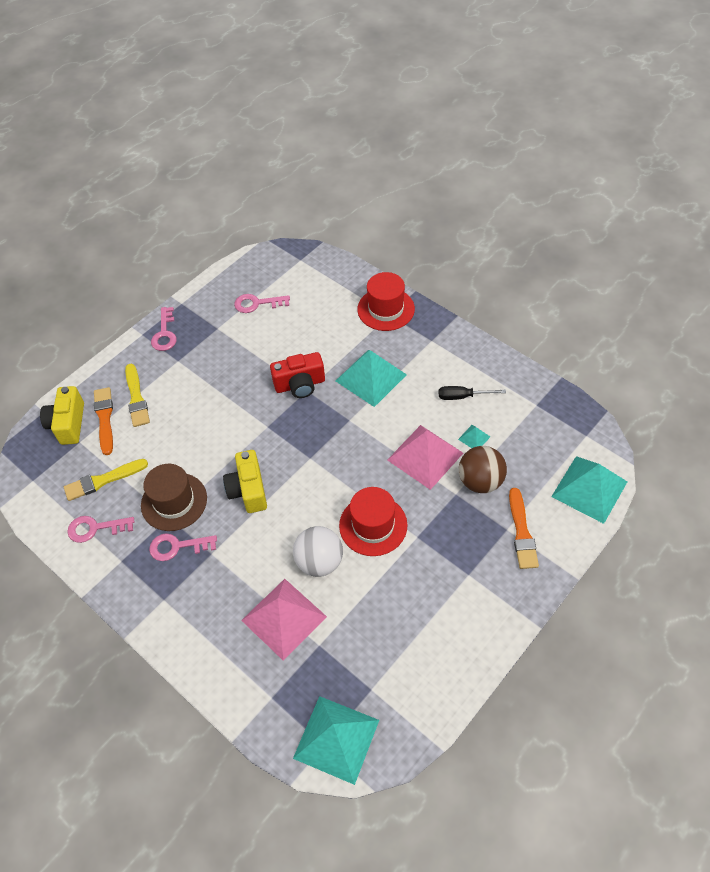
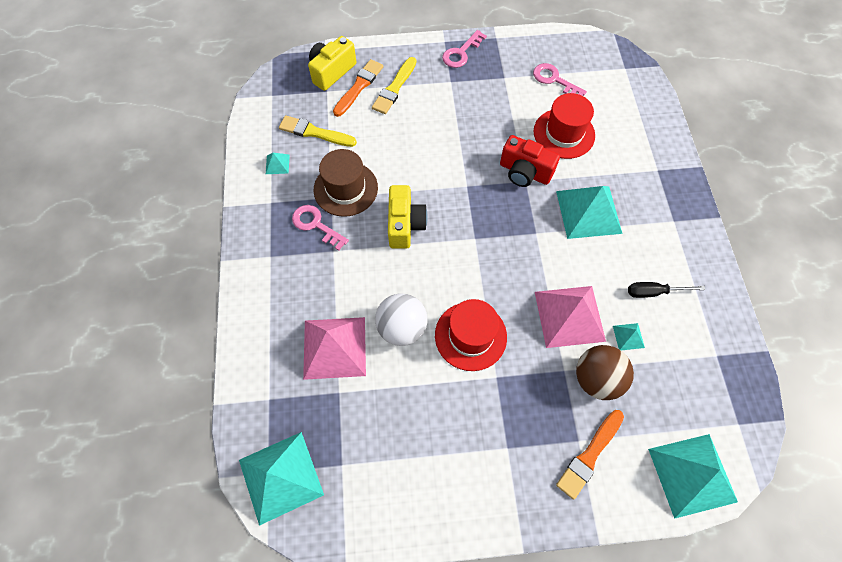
camera: 40 degrees right, 10 degrees up
pink key [67,516,134,543] -> turquoise pyramid [266,153,290,174]
yellow camera [223,450,267,513] -> yellow camera turned 150 degrees clockwise [388,185,428,249]
red hat [357,272,415,331] -> red hat moved to [534,93,595,159]
black screwdriver [439,386,506,400] -> black screwdriver turned 45 degrees counterclockwise [628,282,705,298]

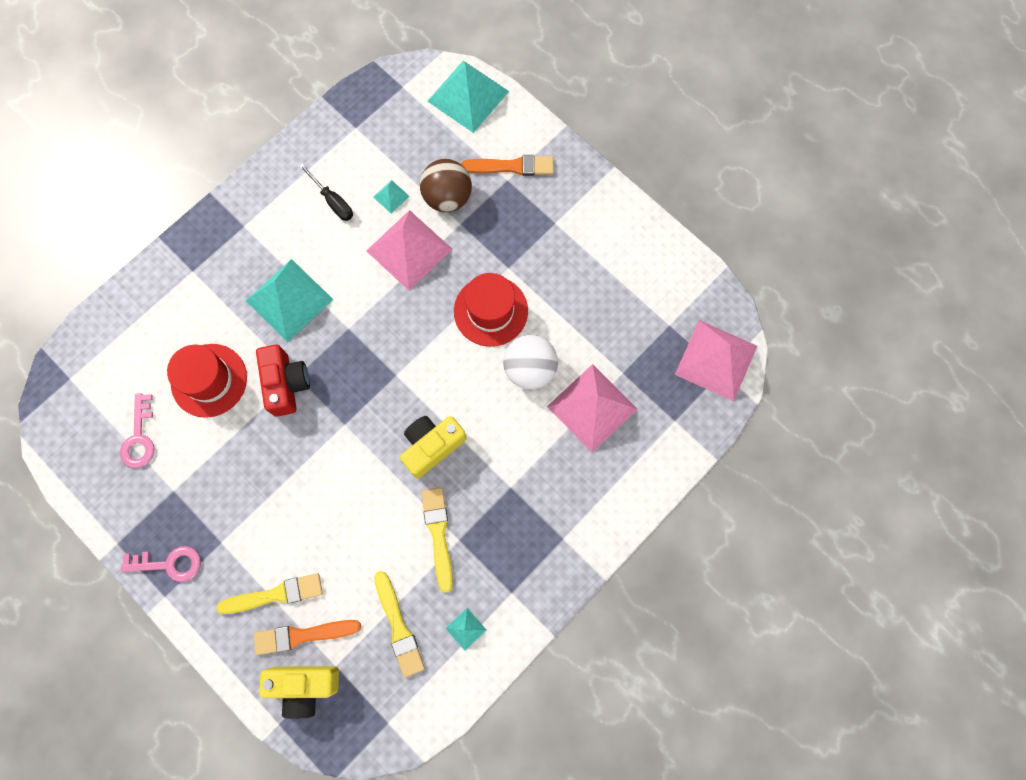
camera: 130 degrees left, 10 degrees up
turquoise pyramid [239,432,324,526] -> pink pyramid [675,320,757,401]
pink key [292,205,349,251] -> none
brown hat [314,149,378,217] -> yellow brush [421,487,453,593]

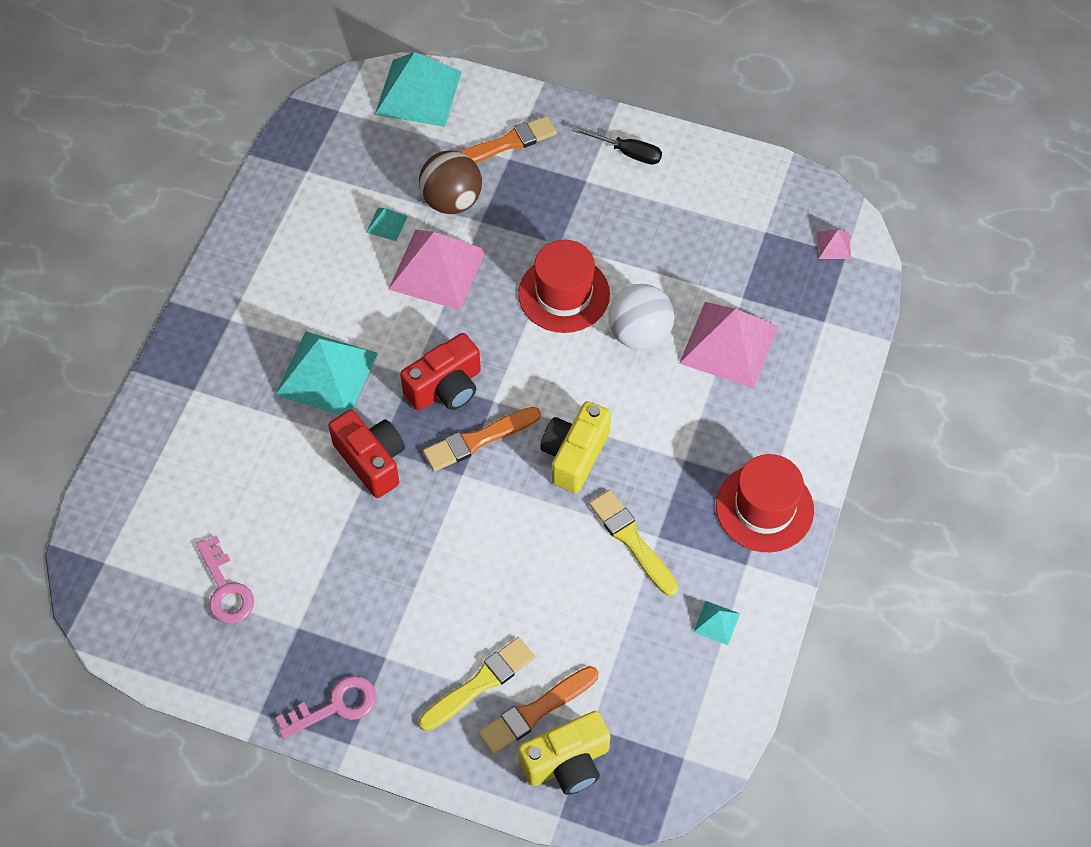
camera: 25 degrees left, 15 degrees down
red hat [167,344,247,418] -> red hat moved to [716,454,814,552]
black screwdriver [299,163,353,221] -> black screwdriver moved to [572,126,662,165]
yellow brush [374,571,425,678] -> none
pink pyramid [675,320,757,401] -> pink pyramid [816,229,851,259], size x0.43
none -> red camera [400,333,481,411]
none -> orange brush [423,407,541,472]

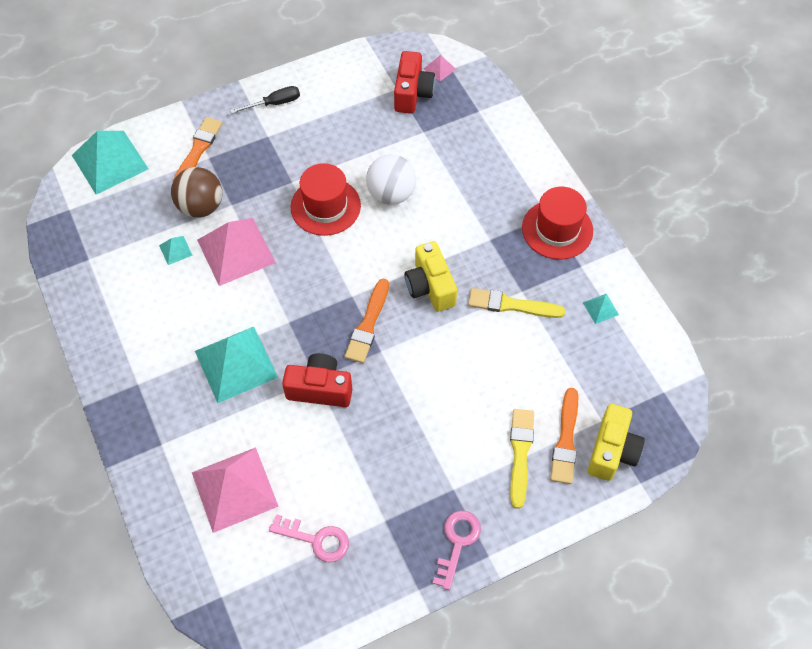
camera: 45 degrees left, 0 degrees up
red camera [400,333,481,411] -> red camera moved to [394,51,435,114]
pink pyramid [679,302,778,389] -> pink pyramid moved to [192,447,279,533]

